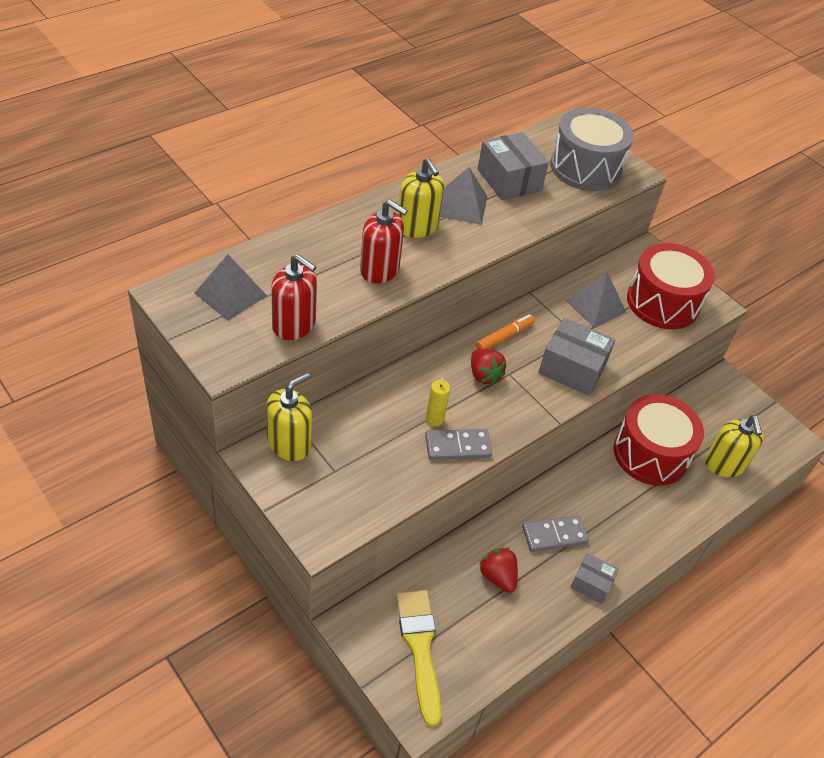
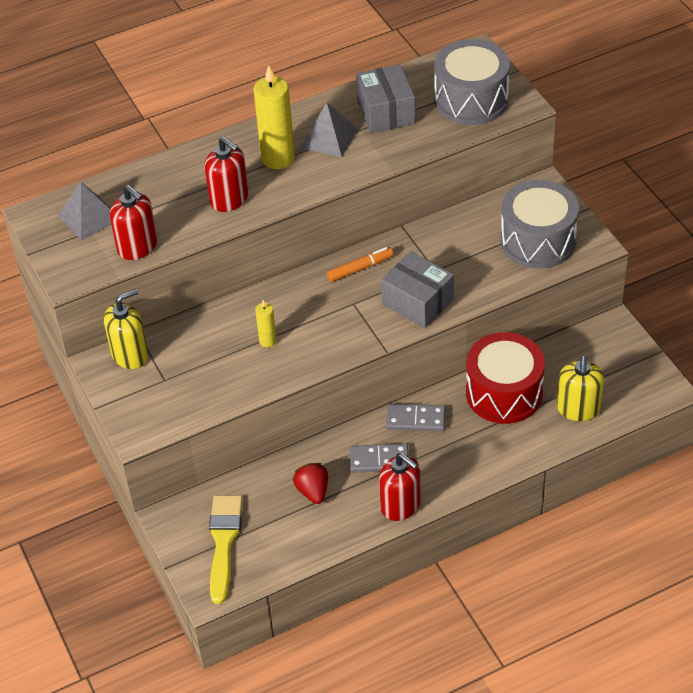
camera: 20 degrees right, 0 degrees up
yellow soap dispenser [398,158,444,238] -> yellow candle [253,65,295,169]
grey domino [425,429,492,460] -> grey domino moved to [386,404,446,431]
red strawberry [471,349,506,385] -> none
grey pyramid [565,272,626,328] -> none
grey box [570,553,619,604] -> red soap dispenser [379,453,421,521]
red drum [627,243,715,329] -> grey drum [500,180,579,269]

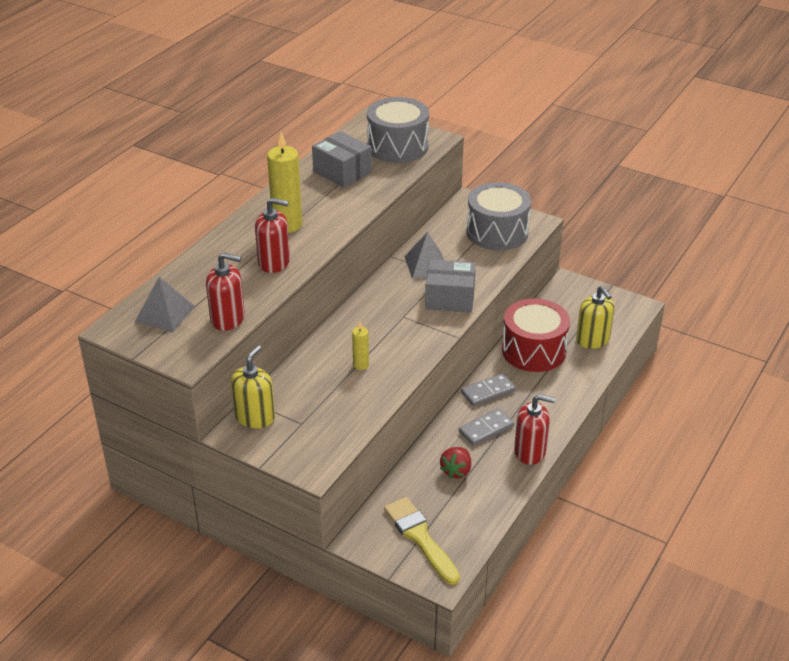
camera: 35 degrees left, 10 degrees down
red strawberry [293,463,328,504] -> red strawberry turned 105 degrees counterclockwise [440,447,471,479]
grey pyramid [301,102,358,158] -> grey pyramid moved to [404,232,444,279]
orange marker [327,247,393,282] -> none

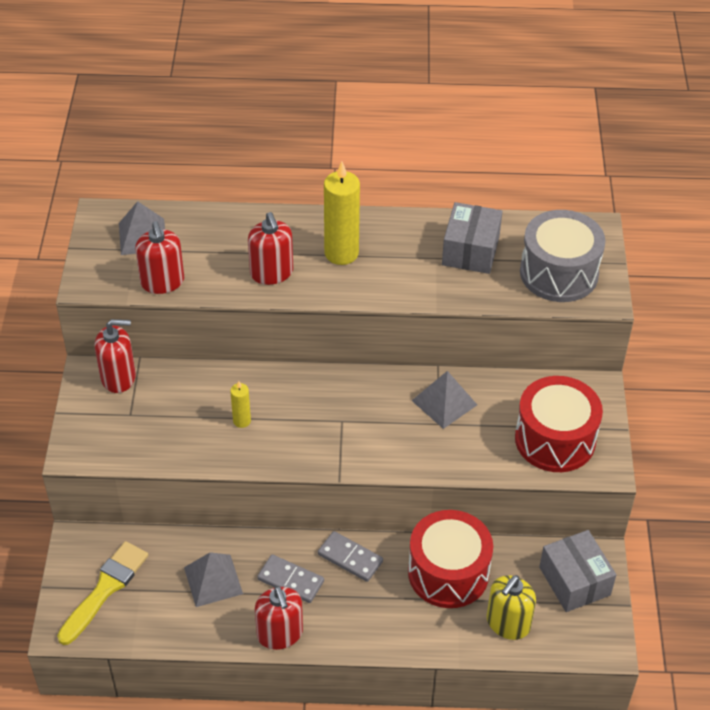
camera: 60 degrees right, 10 degrees up
yellow soap dispenser [231,345,275,429] -> red soap dispenser [95,319,136,393]
grey box [425,259,476,313] -> grey box moved to [539,530,616,612]
red strawberry [440,447,471,479] -> grey pyramid [184,552,243,607]
grey drum [467,182,531,251] -> red drum [515,376,603,472]

